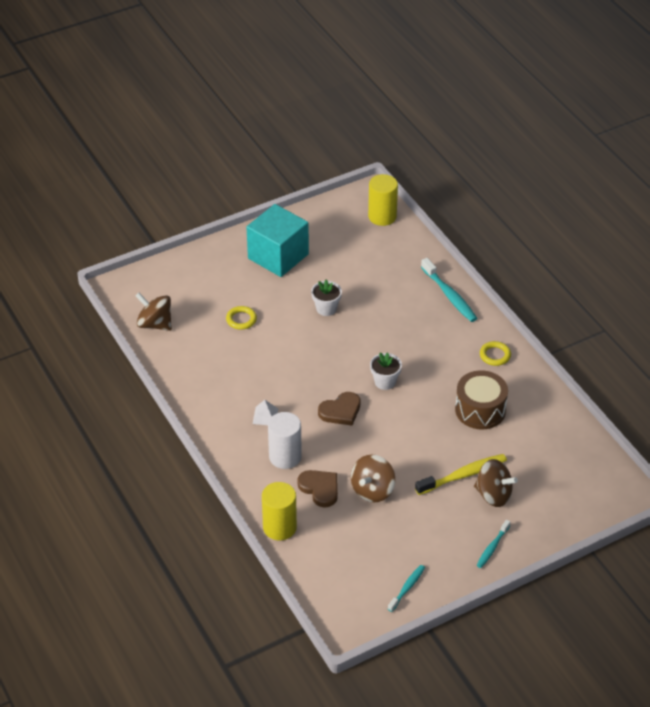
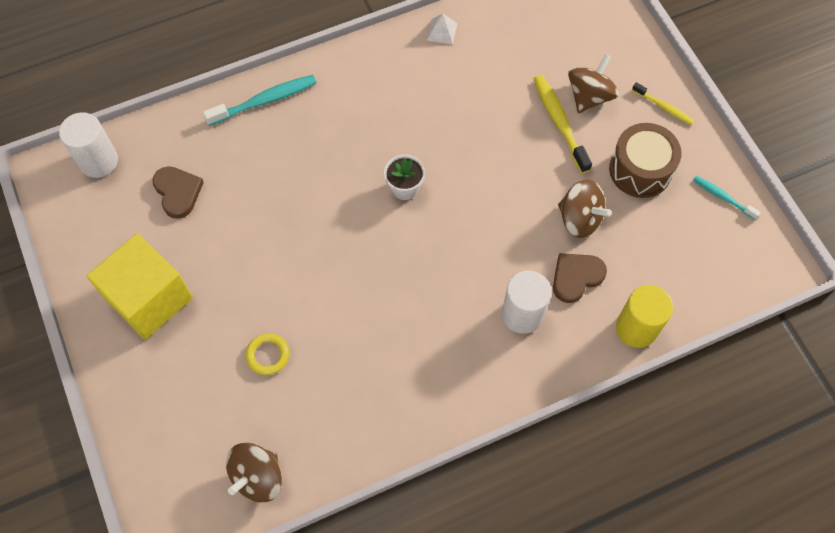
camera: 85 degrees left, 20 degrees up
turquoise cube [247,204,309,277] -> yellow cube [87,233,193,340]
white pyramid [253,400,278,425] -> white pyramid moved to [427,13,458,45]
white flower pot [311,280,342,316] -> none
brown heart [318,392,360,426] -> brown heart moved to [152,166,204,219]
yellow cylinder [368,174,398,226] -> white cylinder [59,112,118,178]
brown drum [455,370,508,429] -> brown drum moved to [609,123,681,198]
turquoise toothbrush [476,520,510,568] -> yellow toothbrush [632,82,694,125]
yellow ring [480,341,511,366] -> none

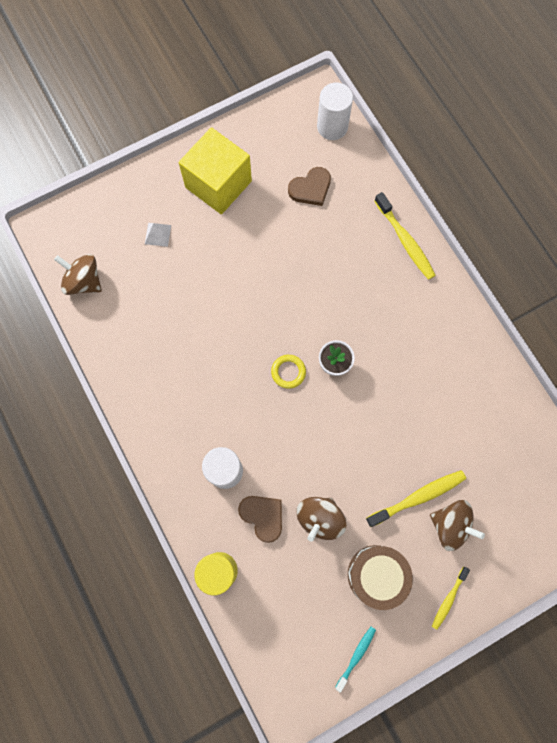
camera: 85 degrees right, 10 degrees up
turquoise toothbrush [203,75,316,126] -> yellow toothbrush [374,192,436,280]
yellow ring [246,333,289,375] -> yellow ring moved to [271,355,306,389]
white pyramid [427,13,458,45] -> white pyramid moved to [145,223,171,247]

